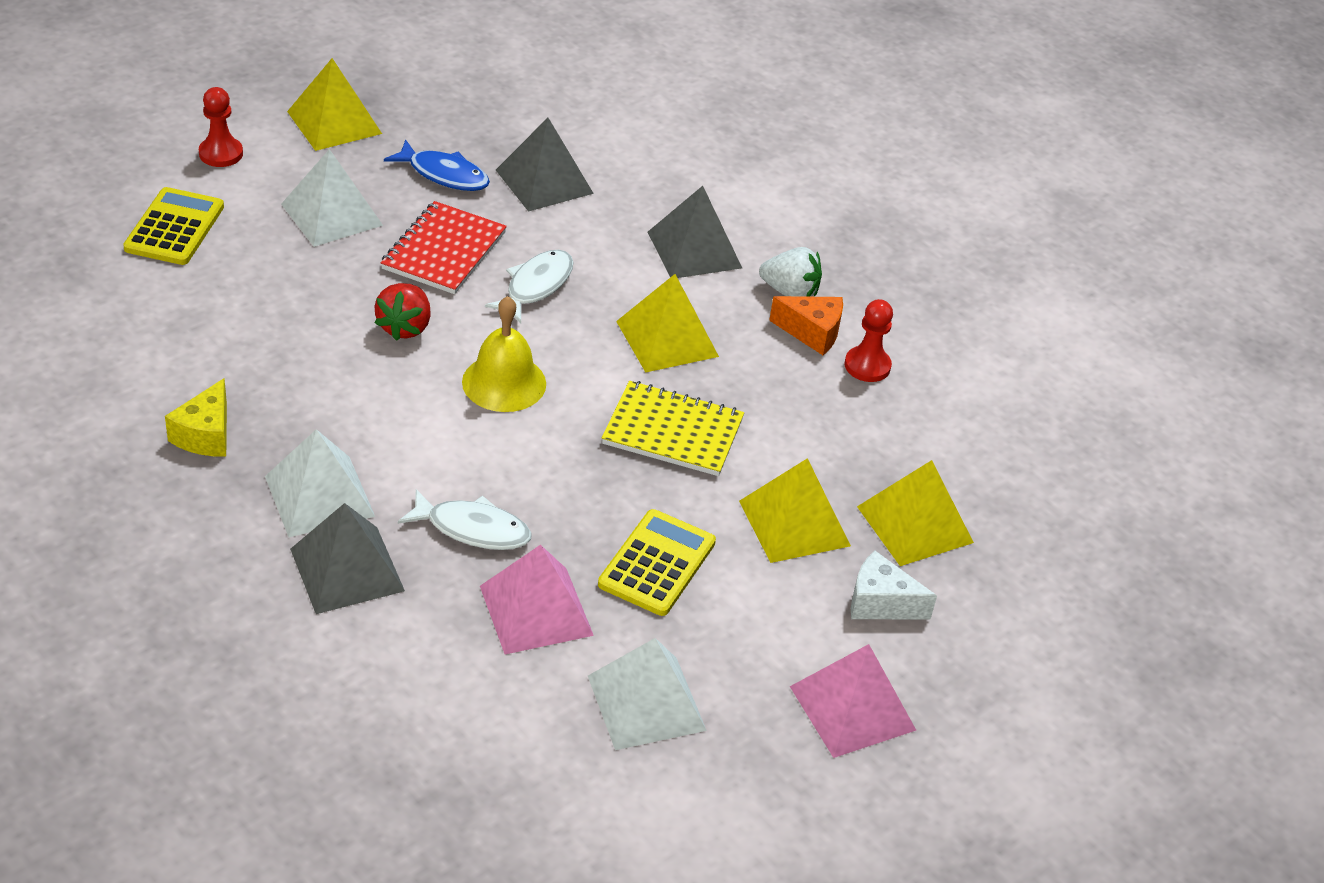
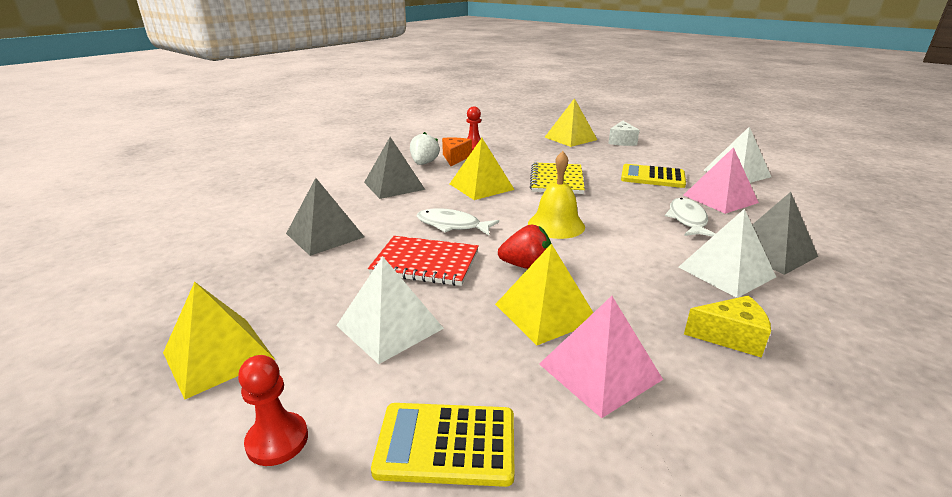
camera: 95 degrees left, 15 degrees down
blue fish [384,140,490,191] -> none
yellow pyramid [739,458,851,563] -> yellow pyramid moved to [495,244,593,345]
pink pyramid [790,644,916,758] -> pink pyramid moved to [539,296,663,418]

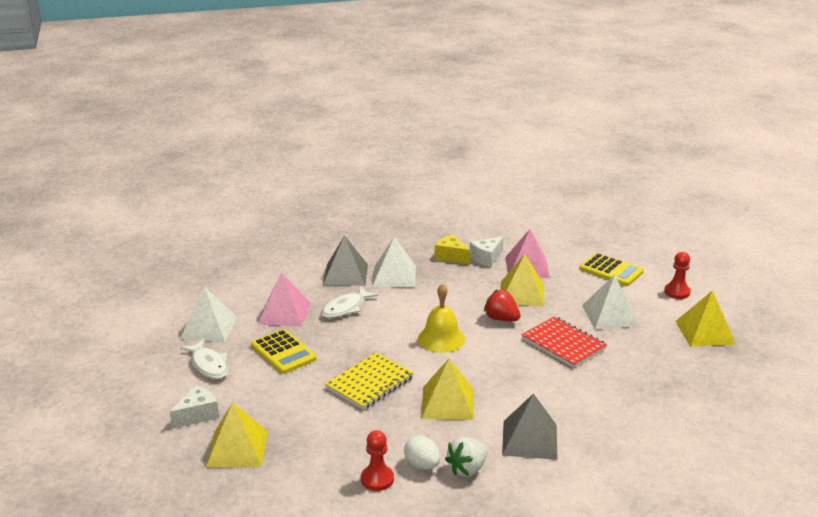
camera: 145 degrees left, 0 degrees up
grey pyramid [286,178,364,256] -> none
white fish [417,208,499,235] -> white fish moved to [180,339,228,379]
orange cheese [442,138,472,166] -> white egg [404,436,440,470]
none -> white cheese [470,236,504,267]

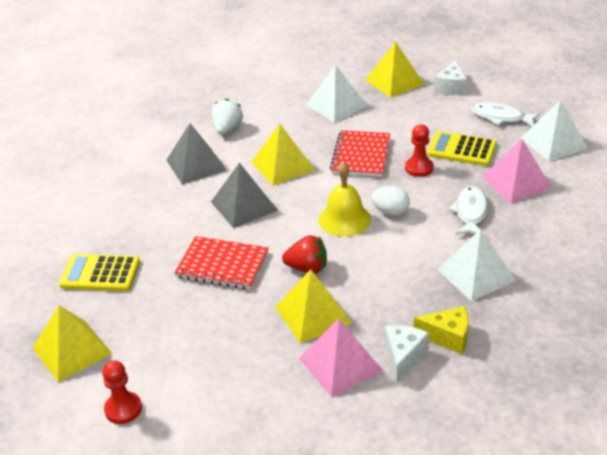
camera: 150 degrees right, 10 degrees up
grey pyramid [323,235,368,286] -> grey pyramid moved to [211,163,278,228]
yellow notebook [325,352,414,410] -> red notebook [330,130,390,177]
red pawn [361,430,394,491] -> red pawn moved to [405,124,434,177]
white egg [404,436,440,470] -> white egg moved to [372,186,410,216]
yellow calculator [579,253,644,286] -> yellow calculator moved to [59,254,140,291]
white pyramid [582,275,639,329] -> white pyramid moved to [306,64,367,123]

